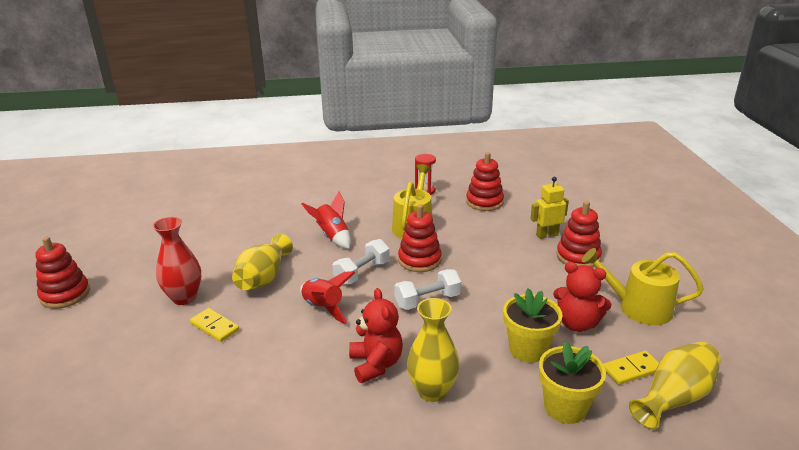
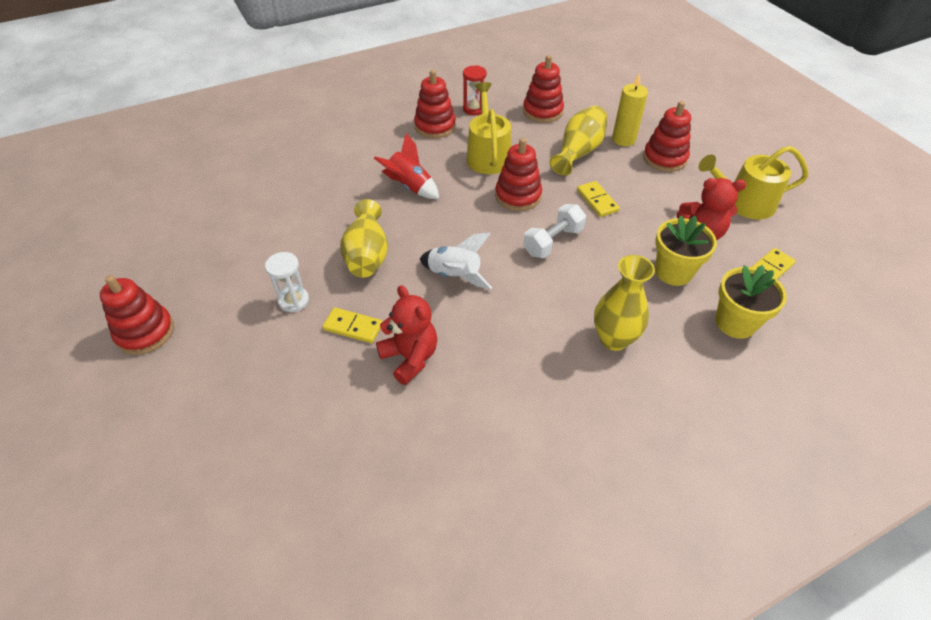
camera: 20 degrees left, 20 degrees up
red vase [153,217,201,305] -> white hourglass [265,252,309,312]
red rocket [300,271,355,324] -> white rocket [420,233,492,289]
white dumbbell [332,239,390,285] -> none
red teddy bear [349,288,403,383] -> red teddy bear moved to [376,285,437,385]
yellow robot [530,177,569,239] -> yellow candle [612,73,648,146]
yellow vase [629,342,721,430] -> yellow vase moved to [549,106,607,176]
none -> red stacking toy [414,70,456,138]
none -> yellow domino [577,181,620,217]

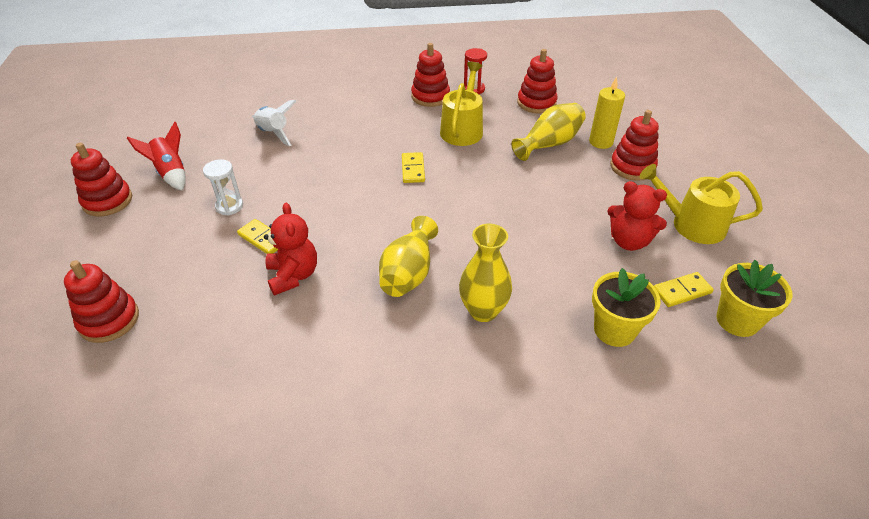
camera: 20 degrees right, 5 degrees down
yellow vase [340,199,388,278] -> yellow vase moved to [379,216,438,297]
red rocket [374,133,439,199] -> red rocket moved to [127,122,186,190]
white rocket [420,233,492,289] -> white rocket moved to [252,100,297,146]
red stacking toy [495,138,542,211] -> red stacking toy moved to [64,260,139,343]
white dumbbell [523,204,586,258] -> none
yellow domino [577,181,620,217] -> yellow domino moved to [402,152,425,183]
yellow flower pot [655,215,717,286] -> yellow flower pot moved to [717,260,792,337]

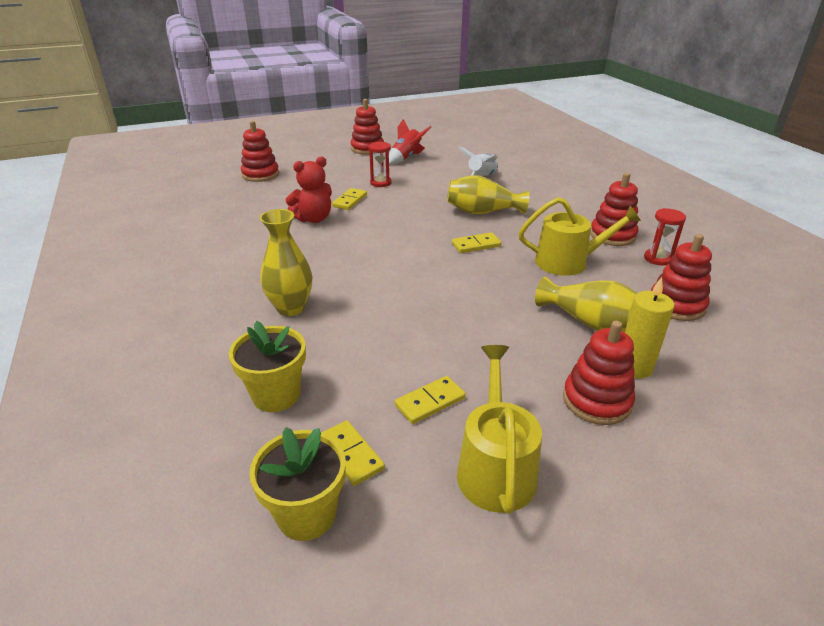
camera: 75 degrees right, 10 degrees down
white hourglass [203,159,243,215] -> red hourglass [369,141,392,187]
yellow vase [379,216,438,297] -> yellow vase moved to [447,175,530,214]
red teddy bear [607,181,667,251] -> yellow domino [395,376,466,424]

